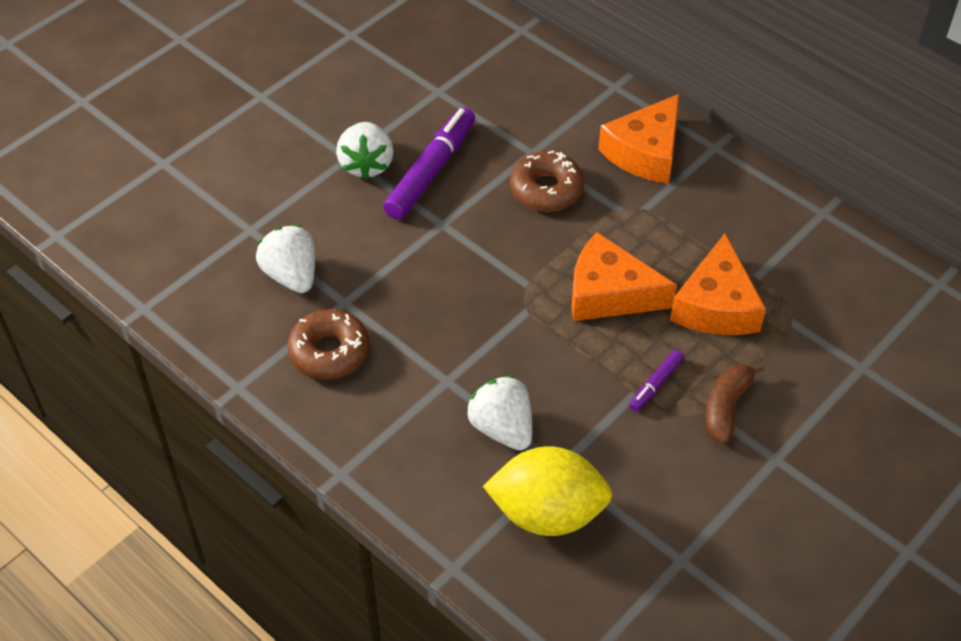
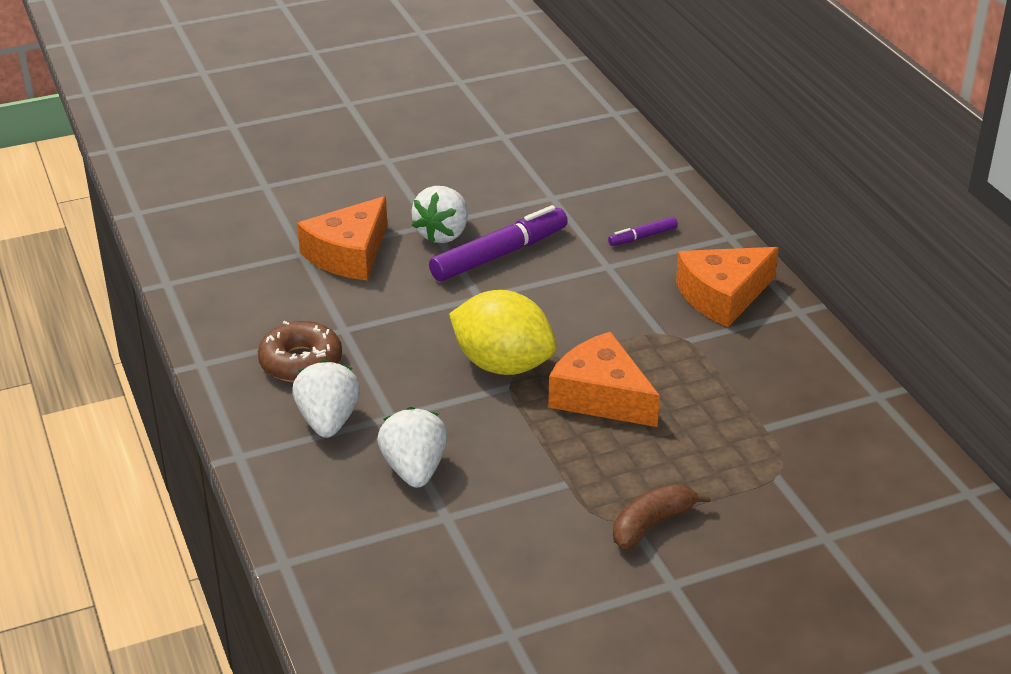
camera: 25 degrees right, 15 degrees down
white strawberry [256,225,315,293] -> white strawberry moved to [292,360,360,438]
yellow lemon [483,446,613,536] -> yellow lemon moved to [449,290,557,375]
brown donut [510,150,584,212] -> none
purple marker [629,350,684,411] -> purple marker moved to [608,217,678,246]
orange cheese [670,233,766,335] -> orange cheese moved to [297,196,387,280]

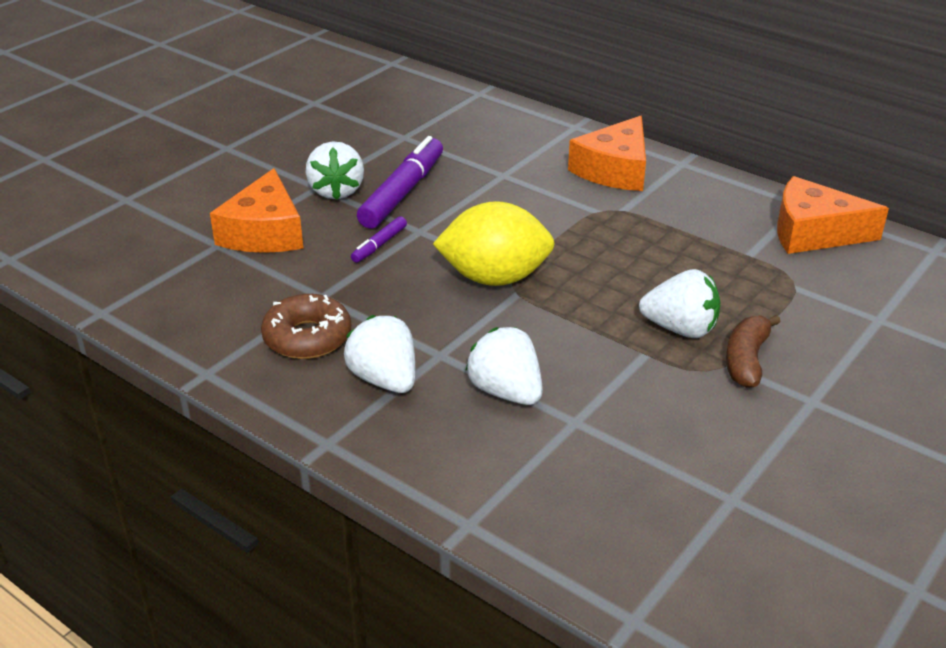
camera: 30 degrees left, 0 degrees up
orange cheese [548,332,660,427] -> orange cheese moved to [777,176,889,254]
purple marker [608,217,678,246] -> purple marker moved to [351,216,407,263]
none -> white strawberry [639,269,720,338]

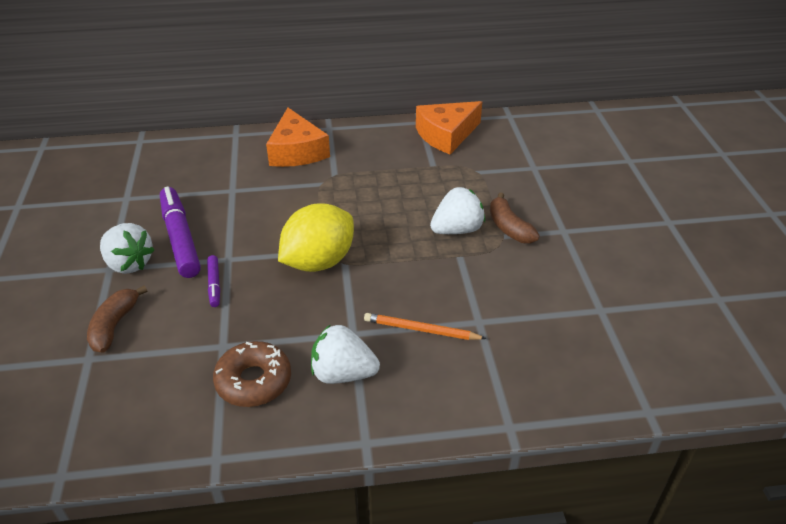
camera: 45 degrees left, 5 degrees up
orange cheese [210,168,304,253] -> brown banana [87,286,148,353]
white strawberry [465,327,543,405] -> orange pencil [364,313,487,340]

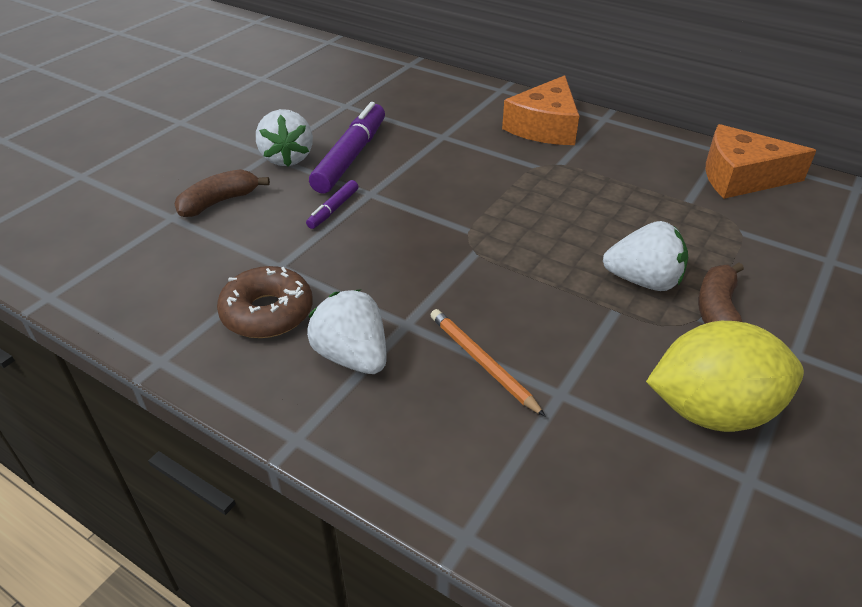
camera: 40 degrees right, 0 degrees up
yellow lemon [278,203,354,272] -> yellow lemon moved to [646,321,804,432]

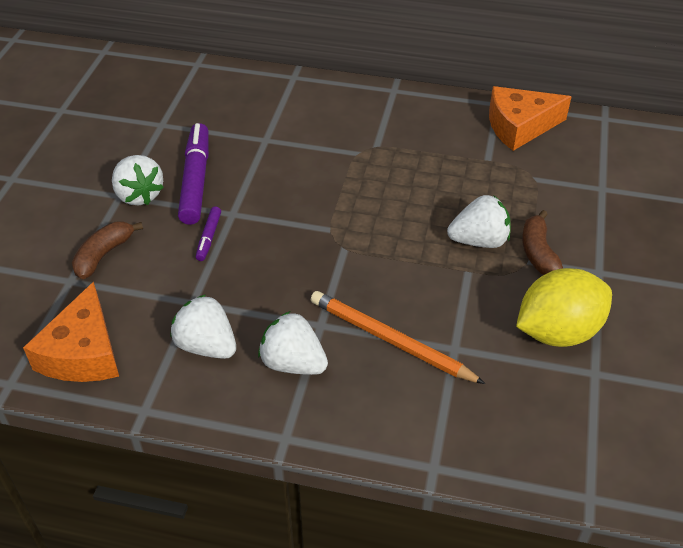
camera: 20 degrees left, 5 degrees up
brown donut [217,266,313,338] -> white strawberry [170,295,236,359]
orange pencil [431,309,546,417] -> orange pencil [311,291,485,384], size x1.50
orange cheese [502,75,579,145] -> orange cheese moved to [23,281,119,382]

